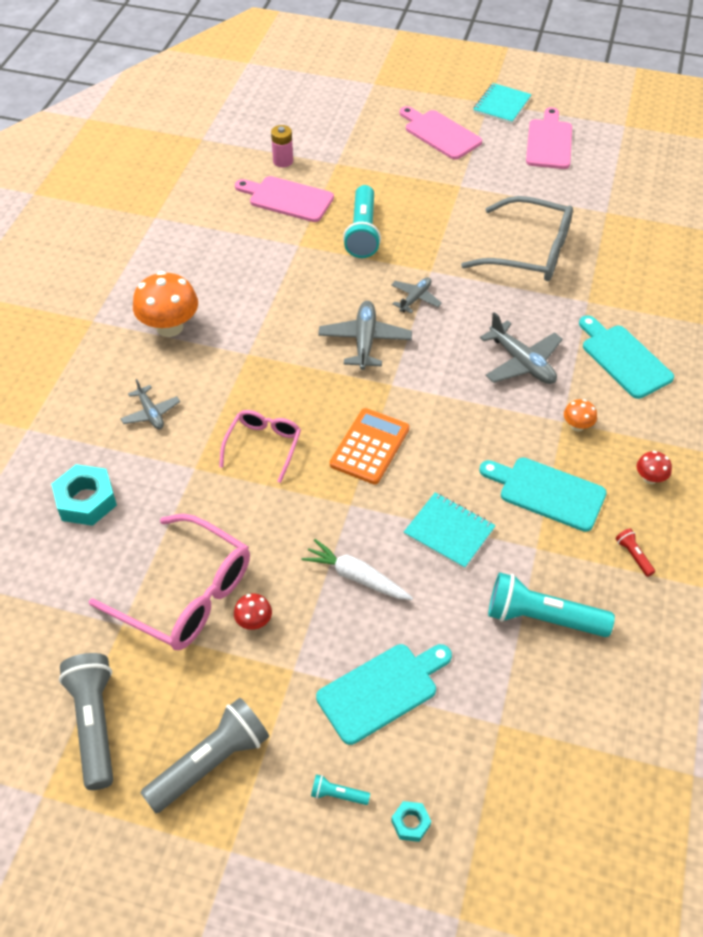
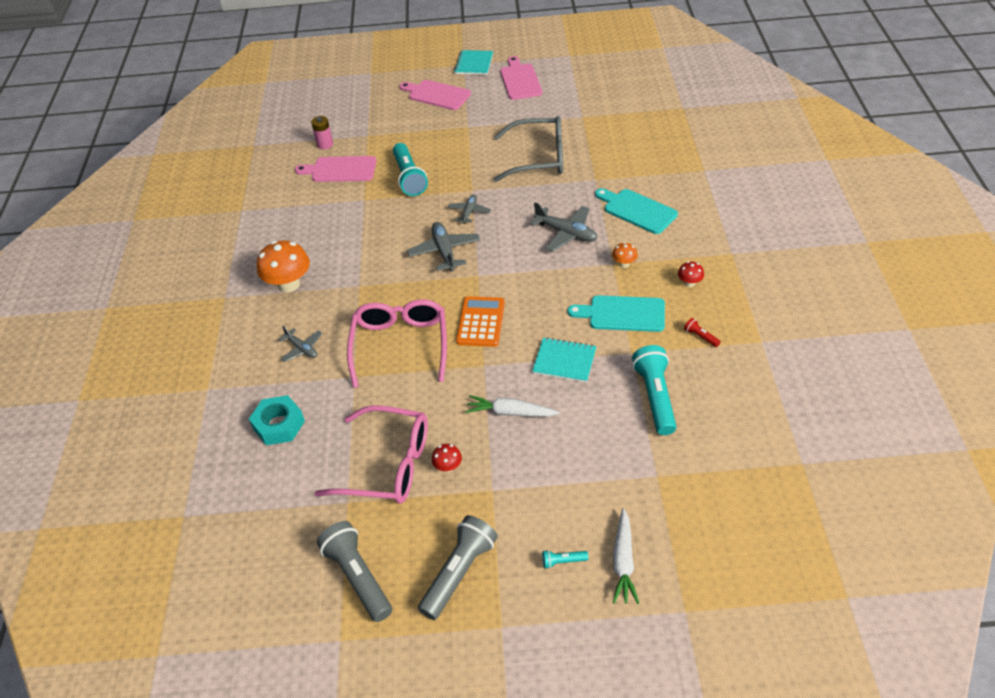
camera: 15 degrees left, 5 degrees down
pink glasses [219,410,301,483] -> pink glasses [347,299,447,388], size x1.70
turquoise cutting board [316,644,452,745] -> none
turquoise nut [391,801,431,842] -> white carrot [613,508,639,604]
turquoise flashlight [488,572,615,637] -> turquoise flashlight turned 90 degrees clockwise [632,345,676,435]

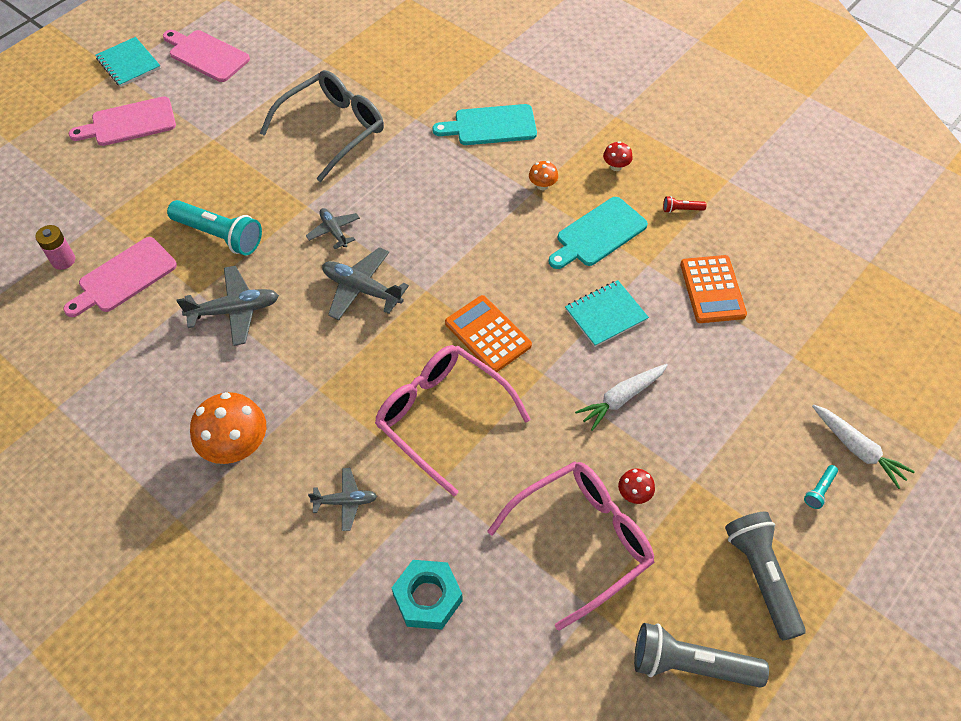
camera: 50 degrees left, 10 degrees up
grey plane [530,202,597,252] -> grey plane moved to [177,266,279,346]
turquoise flashlight [632,345,676,435] -> orange calculator [680,255,747,323]

